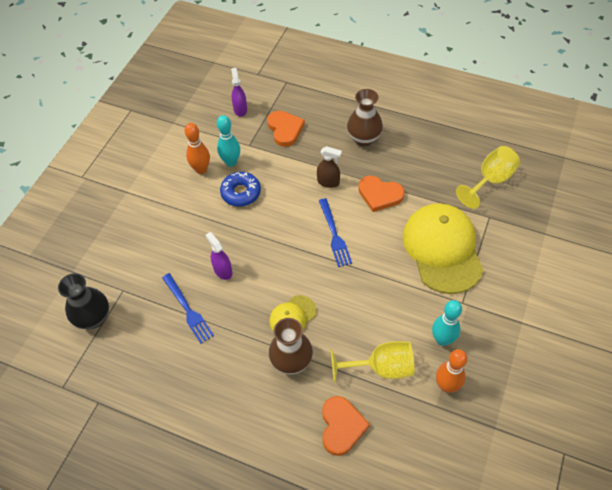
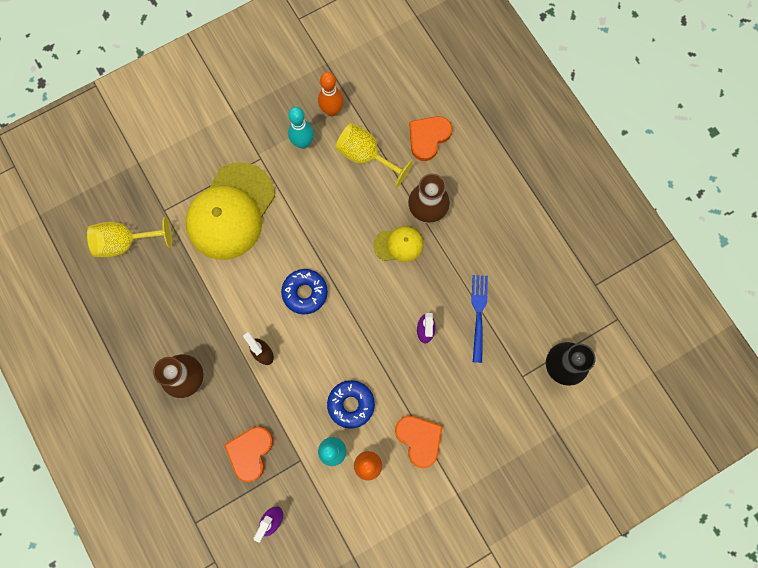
camera: 145 degrees left, 20 degrees up
blue fork [319,198,352,267] -> blue donut [281,269,328,314]
orange heart [358,176,405,212] -> orange heart moved to [395,416,442,468]

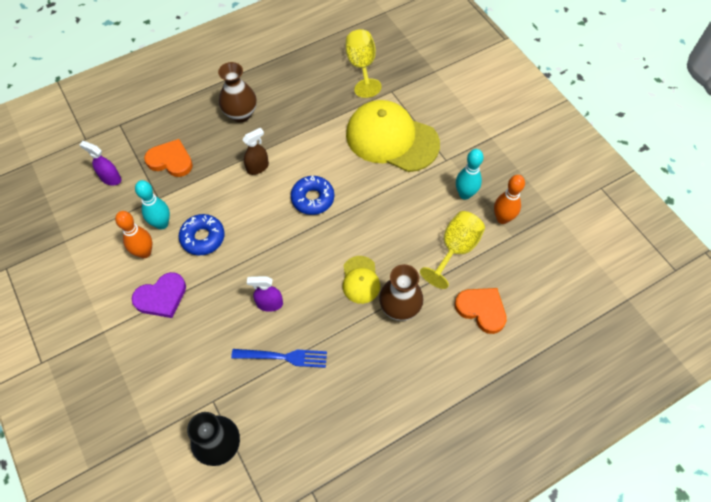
camera: 90 degrees right, 15 degrees down
orange heart [395,416,442,468] -> purple heart [132,272,186,318]

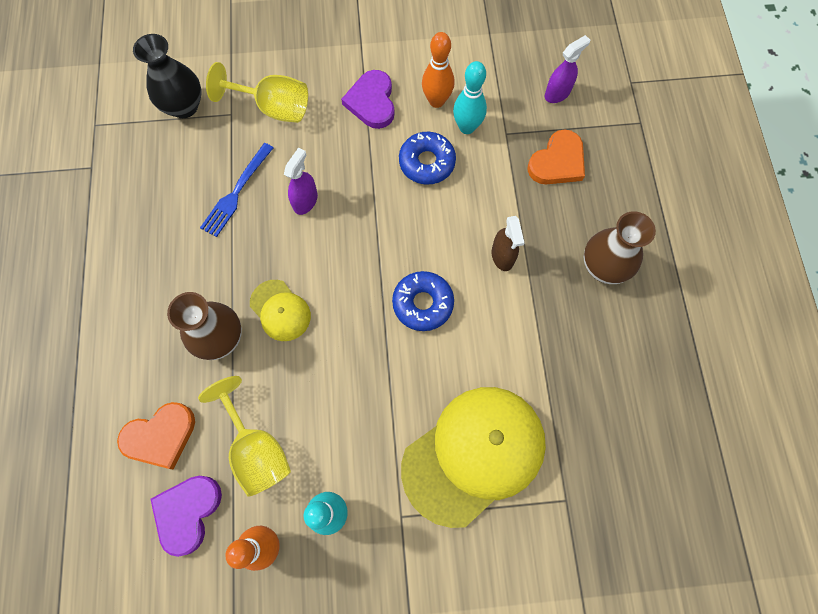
camera: 115 degrees right, 10 degrees up
yellow cap [343,256,380,304] -> yellow cap turned 150 degrees counterclockwise [250,280,311,341]
yellow goblet [346,29,382,98] -> yellow goblet moved to [206,62,308,123]
none -> purple heart [150,476,222,557]

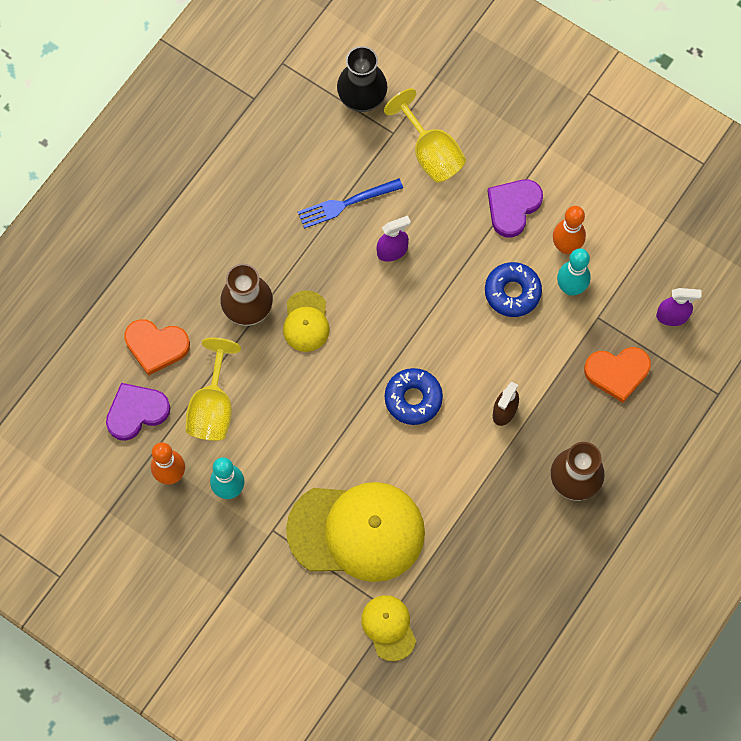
camera: 40 degrees right, 0 degrees up
none -> yellow cap [361,595,416,661]

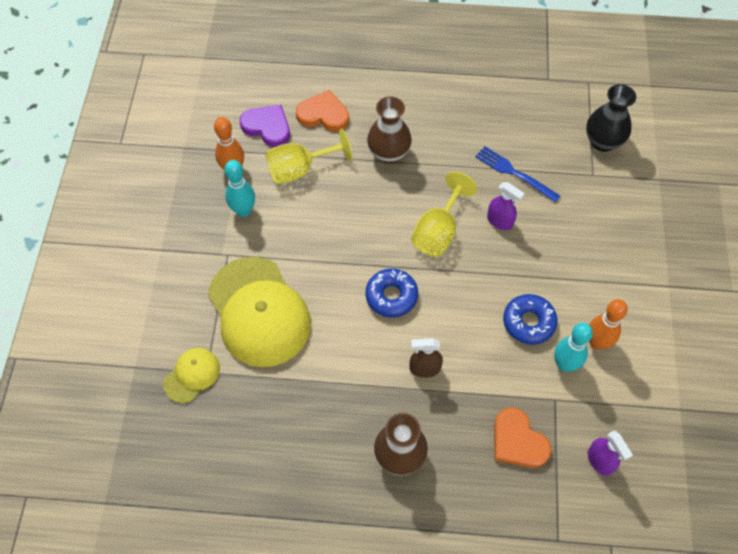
camera: 60 degrees right, 10 degrees down
orange heart [124,319,190,376] -> orange heart turned 120 degrees clockwise [296,90,349,131]
yellow cap [283,290,330,352] -> none
yellow goblet [384,88,466,183] -> yellow goblet moved to [411,172,477,257]
purple heart [488,180,543,238] -> none

